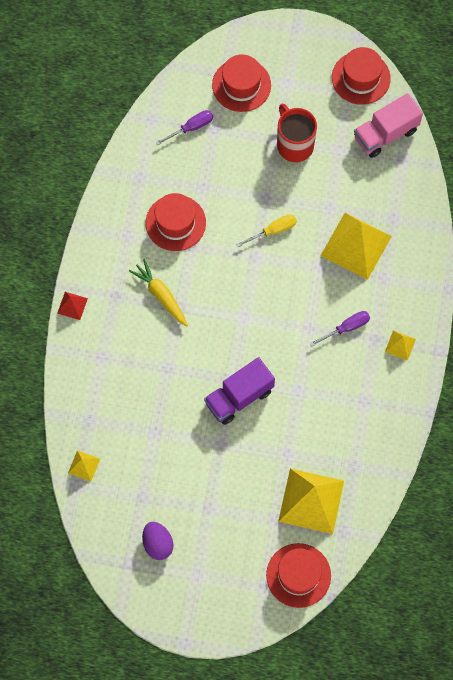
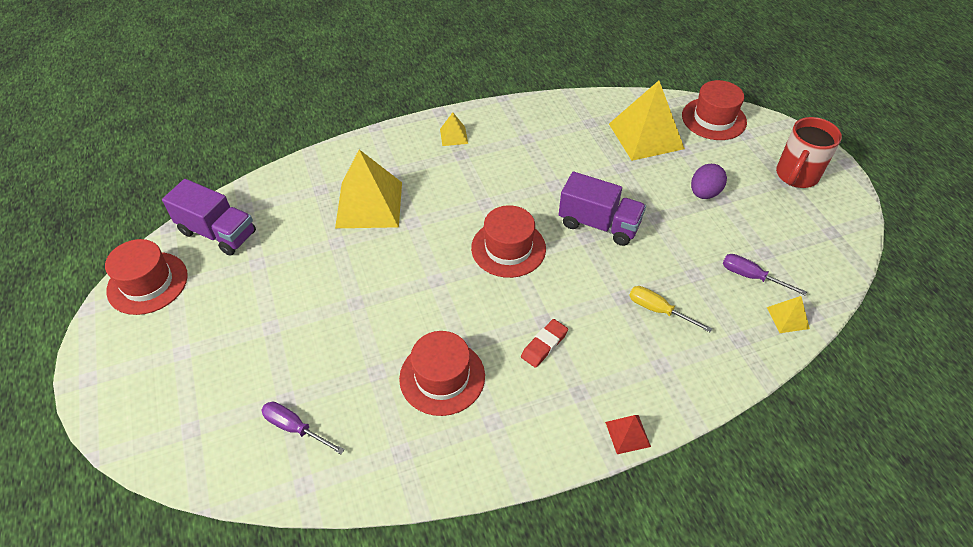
camera: 120 degrees left, 20 degrees down
yellow carrot [129,259,188,326] -> red eraser [521,319,568,368]
purple egg [142,522,174,560] -> purple egg moved to [691,164,727,199]
red hat [212,54,271,112] -> red hat moved to [471,205,546,278]
yellow screwdriver [236,214,297,247] -> yellow screwdriver moved to [629,286,713,332]
red mug [277,103,317,162] -> red mug moved to [776,117,842,188]
purple screwdriver [310,311,370,347] -> purple screwdriver moved to [722,254,807,296]
pink truck [354,93,423,158] -> purple truck [162,179,256,256]

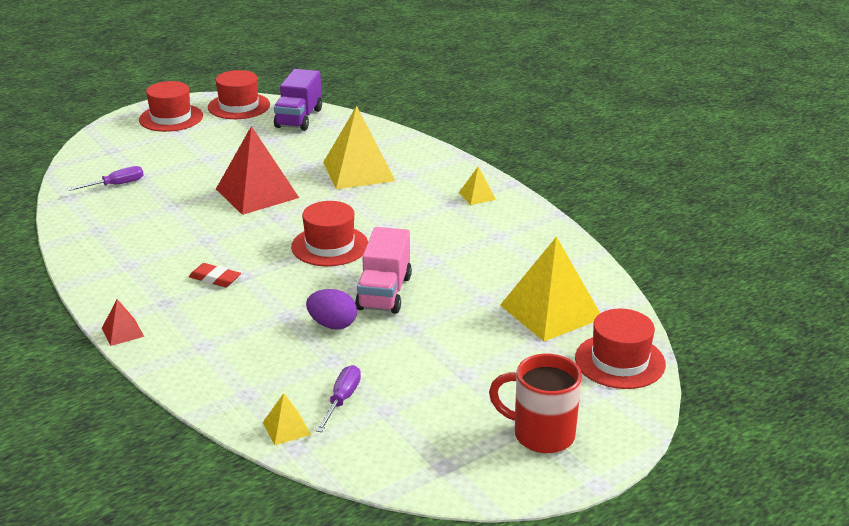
camera: 75 degrees right, 20 degrees down
purple screwdriver [261,402,345,454] -> purple screwdriver turned 45 degrees clockwise [67,166,144,191]
red hat [399,331,485,416] -> red hat moved to [139,81,203,132]
purple truck [559,172,646,246] -> pink truck [355,227,412,314]
yellow screwdriver [629,286,713,332] -> none
purple egg [691,164,727,199] -> purple egg moved to [306,289,357,330]
none -> red pyramid [216,126,299,215]

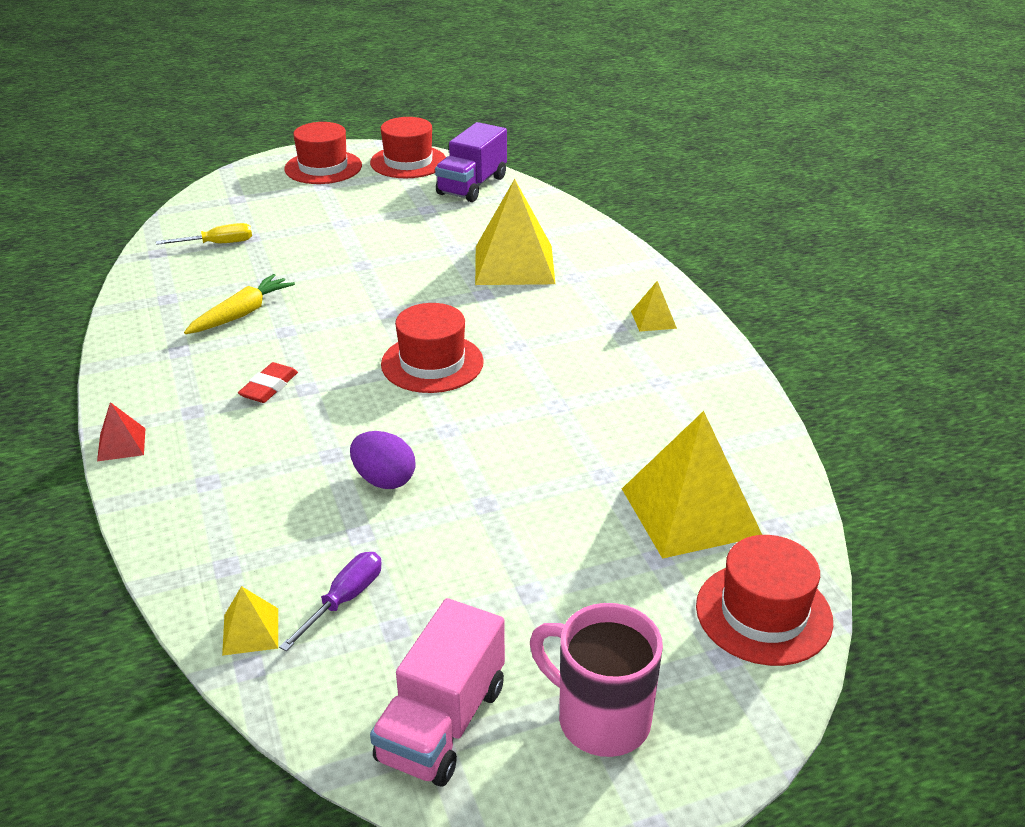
camera: 15 degrees right, 5 degrees up
purple screwdriver [67,166,144,191] -> yellow screwdriver [156,223,252,245]
red eraser [189,263,241,287] -> red eraser turned 75 degrees clockwise [238,362,298,403]
red pyramid [216,126,299,215] -> none
pink truck [355,227,412,314] -> pink truck moved to [370,598,505,786]
red mug [489,354,582,453] -> pink mug [530,603,663,757]
none -> yellow carrot [184,274,295,334]

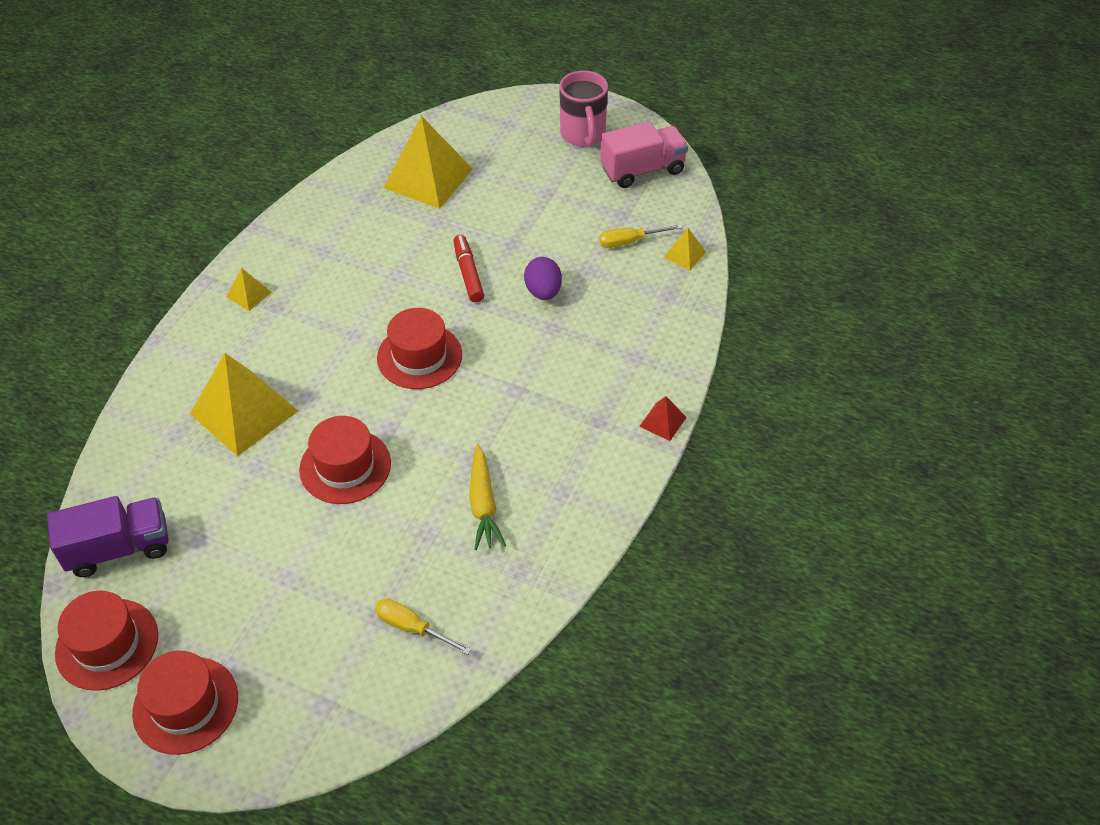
camera: 135 degrees left, 15 degrees up
yellow carrot [184,274,295,334] -> yellow carrot turned 90 degrees counterclockwise [469,444,506,550]
red eraser [238,362,298,403] -> none
purple screwdriver [279,552,382,651] -> yellow screwdriver [599,224,683,248]
red hat [696,535,833,666] -> red hat moved to [299,416,391,504]
none -> red marker [453,235,484,302]

